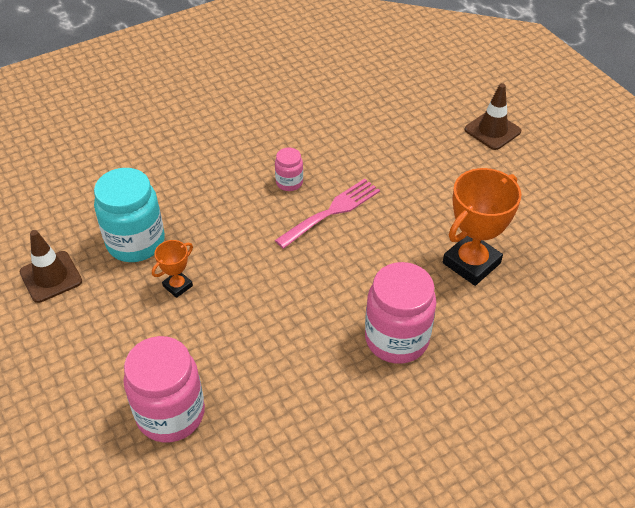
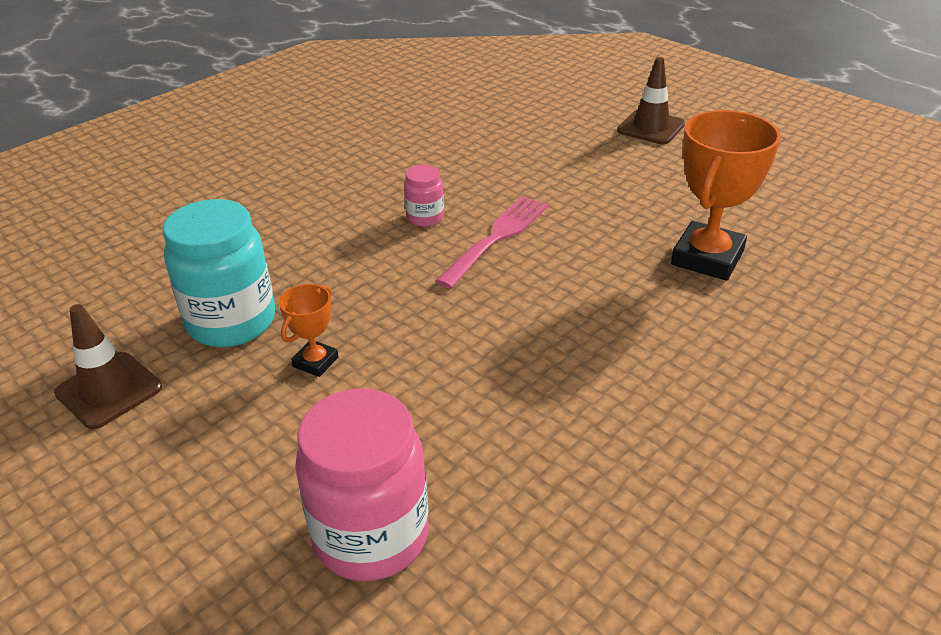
camera: 15 degrees left, 10 degrees down
pink jar [365,262,436,364] -> none

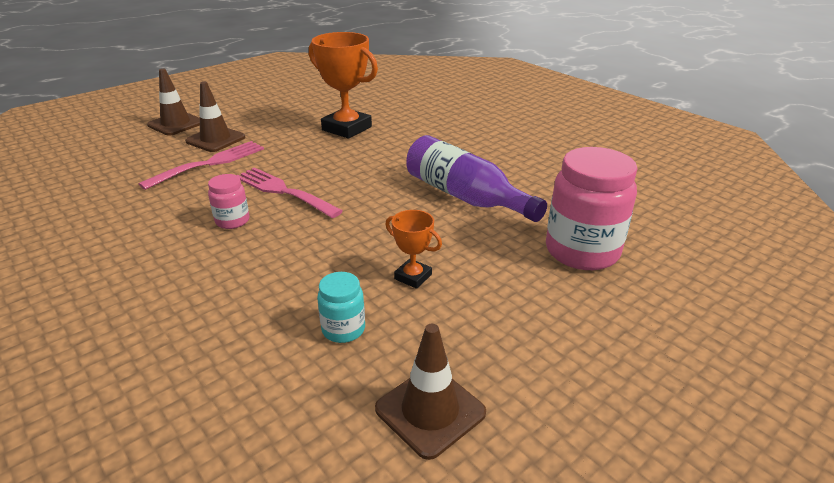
camera: 85 degrees left, 5 degrees down
turquoise jar [163,199,275,347] -> turquoise jar [317,272,365,343], size x0.50
none -> pink fork [138,141,264,190]
none -> brown traffic cone [185,82,245,152]
none -> purple bottle [406,135,547,222]

